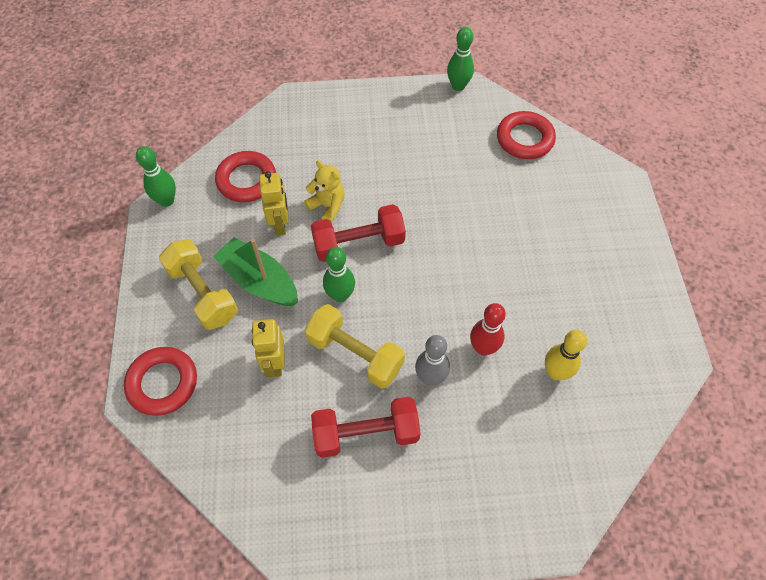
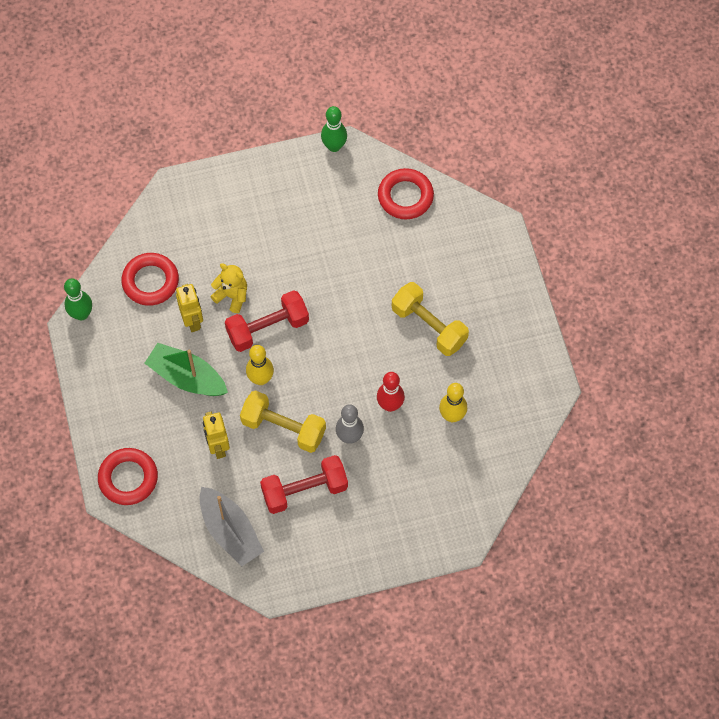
camera: 10 degrees left, 5 degrees up
yellow dumbbell [159,239,238,330] -> yellow dumbbell moved to [392,282,469,356]
green bowling pin [323,247,355,302] -> yellow bowling pin [246,345,274,385]
none -> grey boat [199,487,264,566]

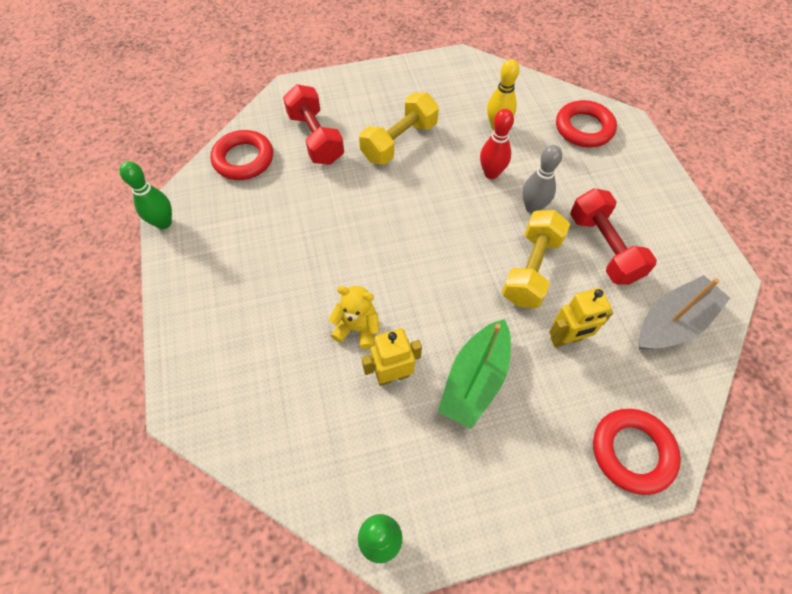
camera: 90 degrees left, 5 degrees down
red ring [121,253,179,306] -> red ring moved to [556,100,617,147]
yellow teddy bear [210,263,247,313] -> yellow teddy bear turned 75 degrees clockwise [329,286,380,349]
red dumbbell [225,290,309,352] -> red dumbbell moved to [283,84,344,165]
yellow bowling pin [246,345,274,385] -> none

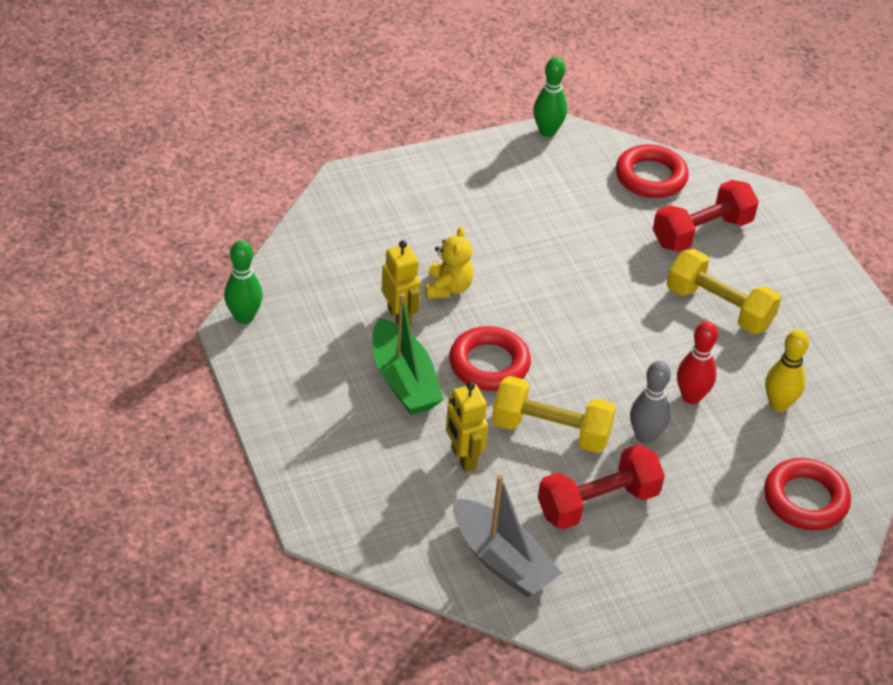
camera: 80 degrees right, 15 degrees down
green boat [438,319,511,429] -> green boat turned 135 degrees counterclockwise [372,293,444,415]
red ring [593,409,681,495] -> red ring moved to [449,326,531,391]

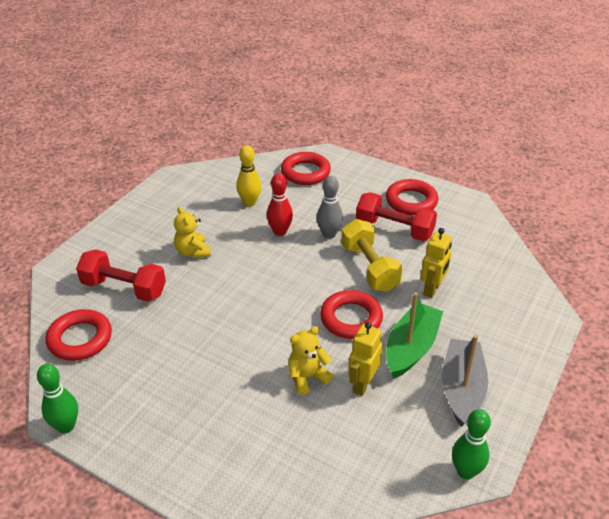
camera: 125 degrees left, 5 degrees down
grey boat [453,475,562,597] -> grey boat moved to [442,335,488,427]
yellow dumbbell [667,249,781,334] -> yellow teddy bear [174,206,211,258]
none -> red ring [386,179,438,215]

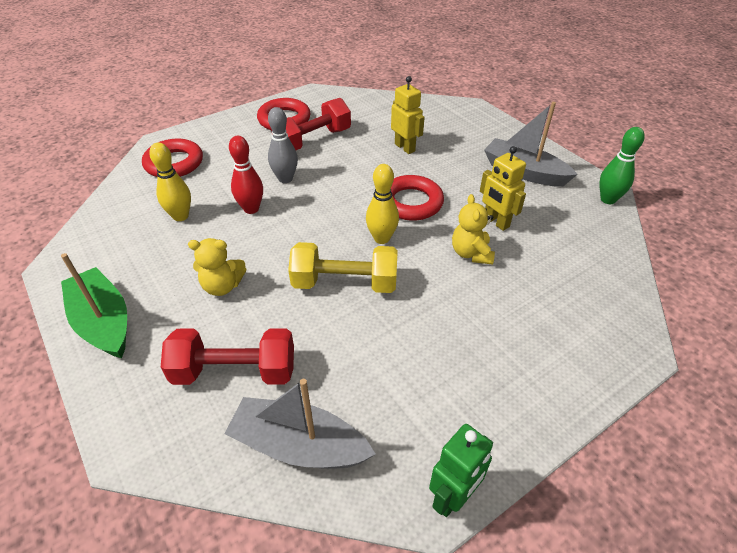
camera: 65 degrees left, 5 degrees up
green bowling pin [37,364,78,433] -> green robot [429,424,493,517]
red ring [46,309,112,361] -> grey boat [225,379,376,469]
red dumbbell [76,249,166,302] -> red dumbbell turned 45 degrees clockwise [161,328,294,385]
yellow dumbbell [341,219,403,292] -> yellow dumbbell moved to [288,242,398,293]
green boat [386,292,443,378] -> green boat moved to [61,253,127,358]
none -> yellow bowling pin [366,164,399,244]

